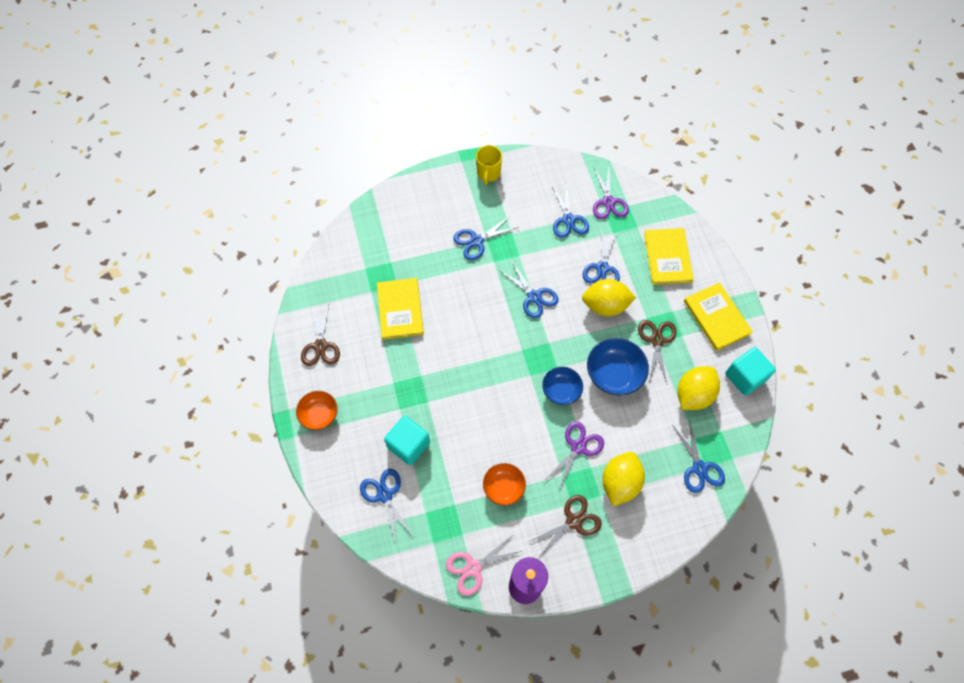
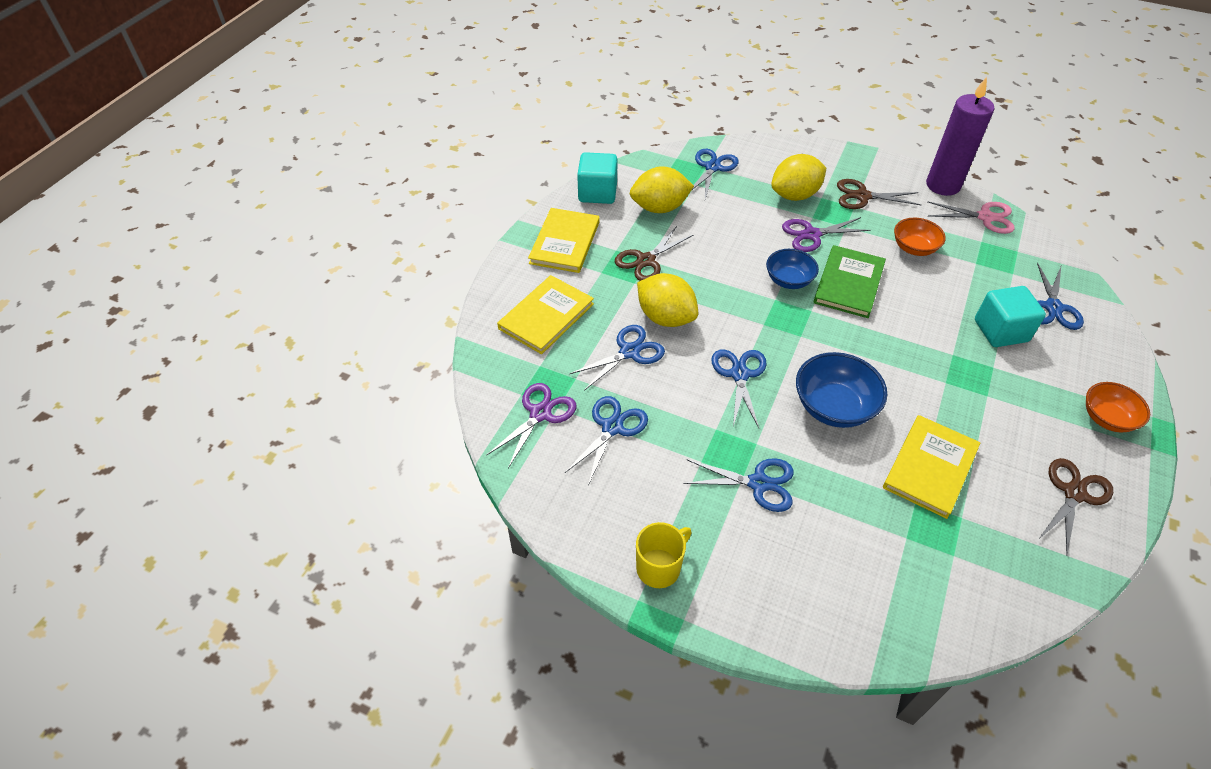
camera: 140 degrees left, 15 degrees down
blue bowl [587,338,649,396] -> blue bowl moved to [796,352,887,428]
none -> green book [813,245,886,318]

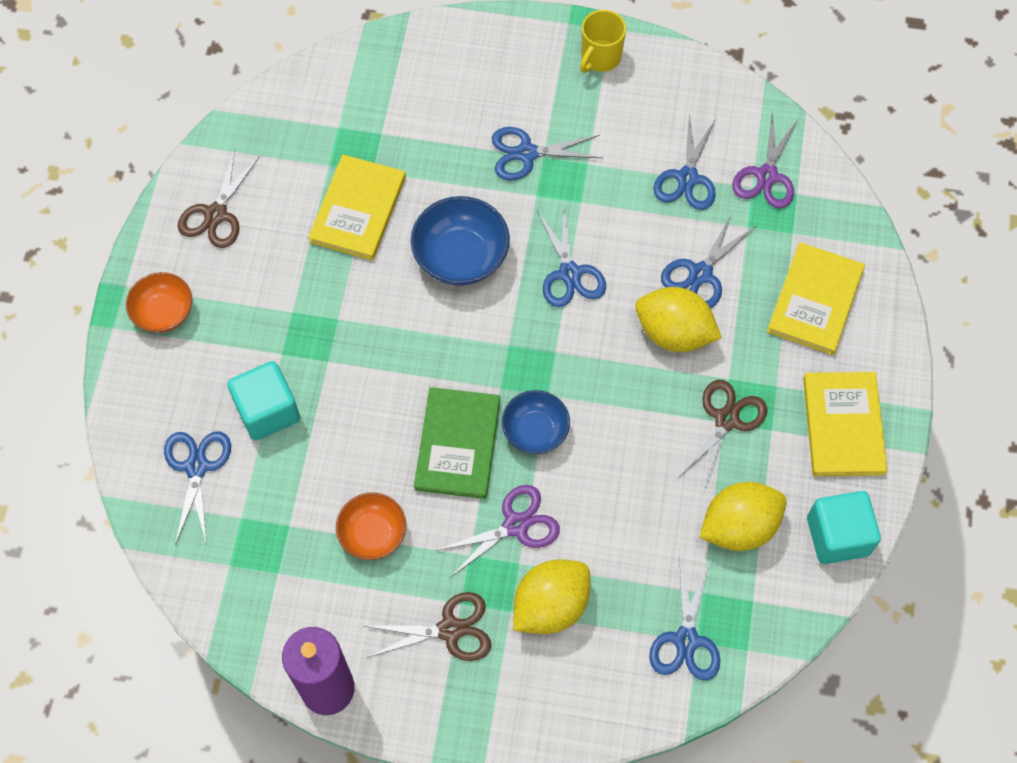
camera: 165 degrees right, 15 degrees up
pink scissors [927,201,1015,234] -> none

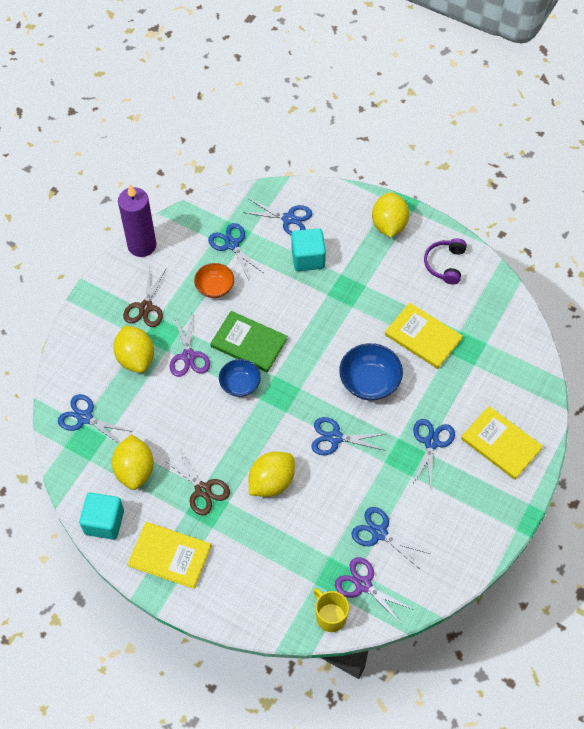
camera: 110 degrees right, 5 degrees down
orange bowl [126,272,192,333] -> yellow lemon [372,192,409,238]
brown scissors [178,149,260,248] -> purple headphones [424,238,467,285]
yellow mug [580,10,626,73] -> yellow mug moved to [313,588,349,632]
blue scissors [661,214,756,308] -> blue scissors moved to [208,223,262,280]
yellow book [767,242,865,355] -> yellow book moved to [461,406,543,480]

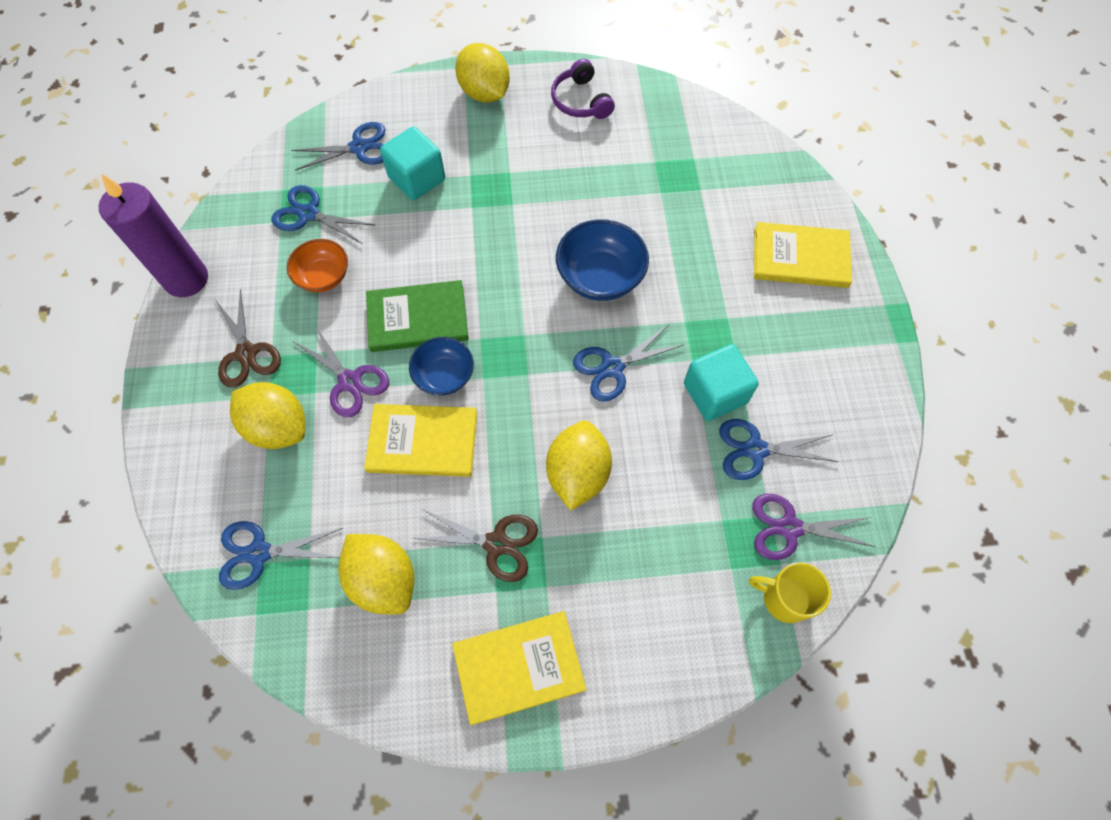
camera: 35 degrees left, 5 degrees up
turquoise cube [79,493,124,540] -> turquoise cube moved to [684,344,759,421]
yellow book [385,303,462,369] -> yellow book moved to [364,404,477,477]
blue scissors [412,419,455,489] -> none

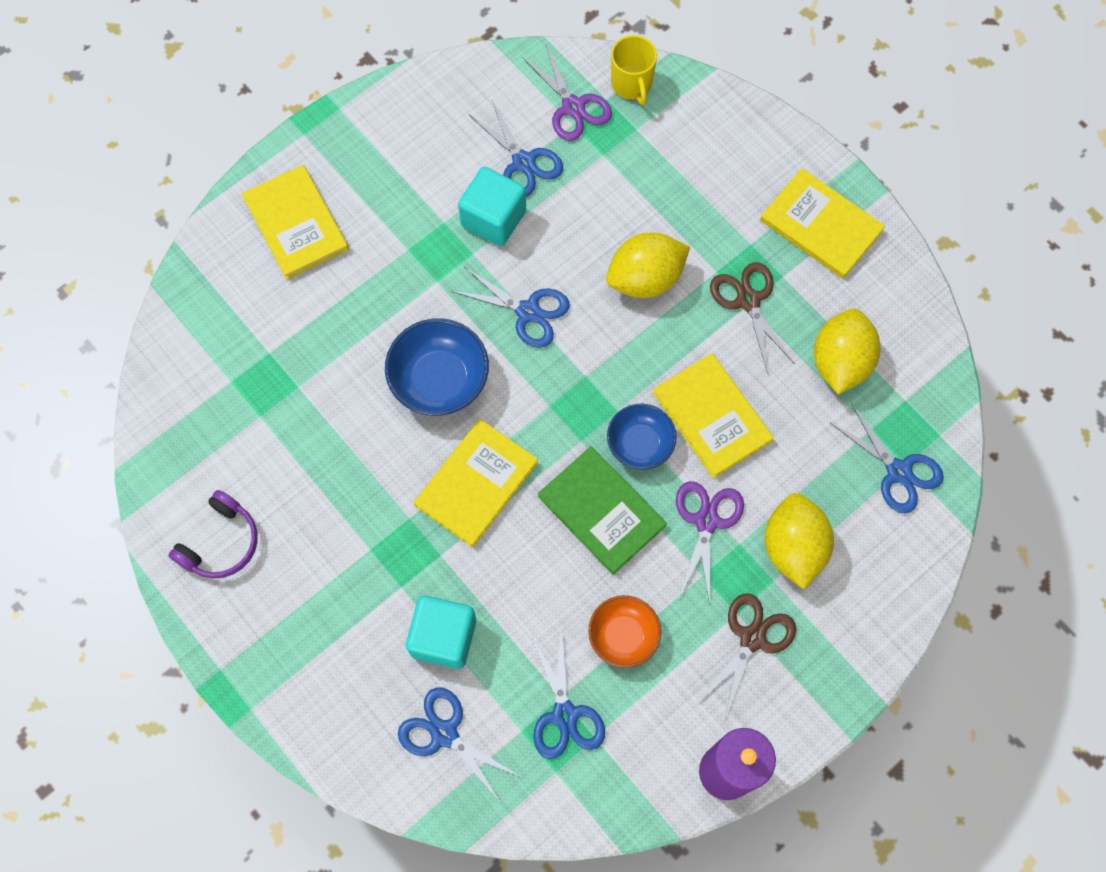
camera: 125 degrees left, 5 degrees up
yellow lemon [455,43,510,103] -> none
none -> yellow book [414,419,538,547]

